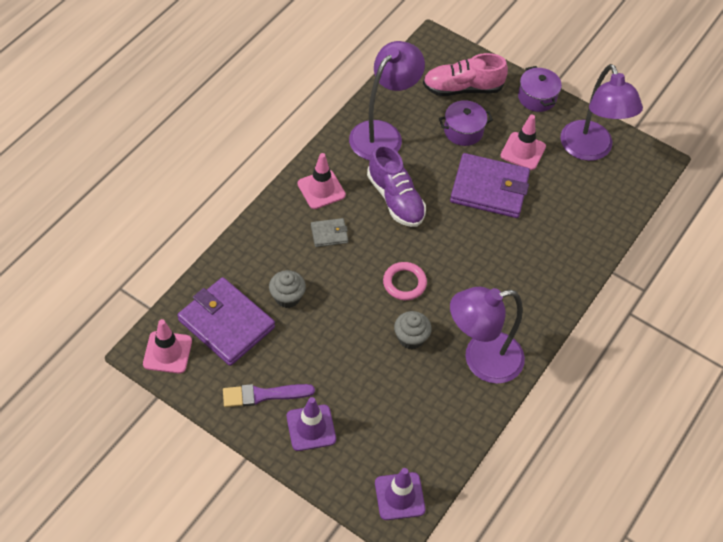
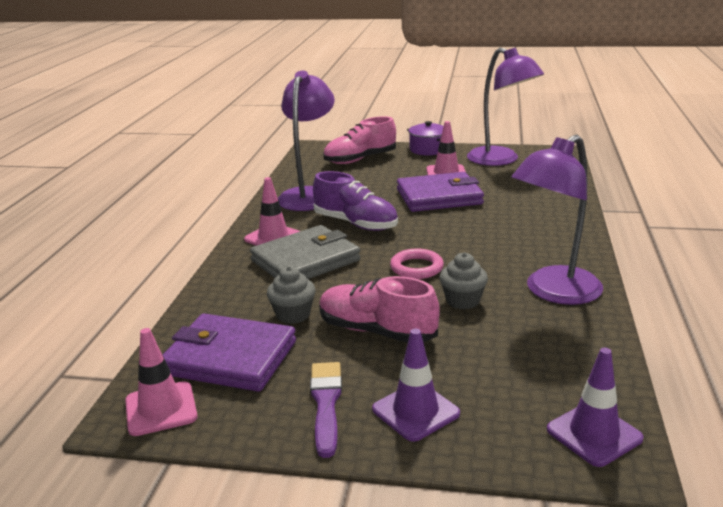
camera: 20 degrees left, 30 degrees down
purple brush [223,384,315,407] -> purple brush turned 120 degrees clockwise [310,362,342,458]
grey wallet [311,218,348,247] -> grey wallet [250,225,361,279], size x2.15
purple pot [439,100,493,146] -> none
none -> pink shoe [319,276,440,343]

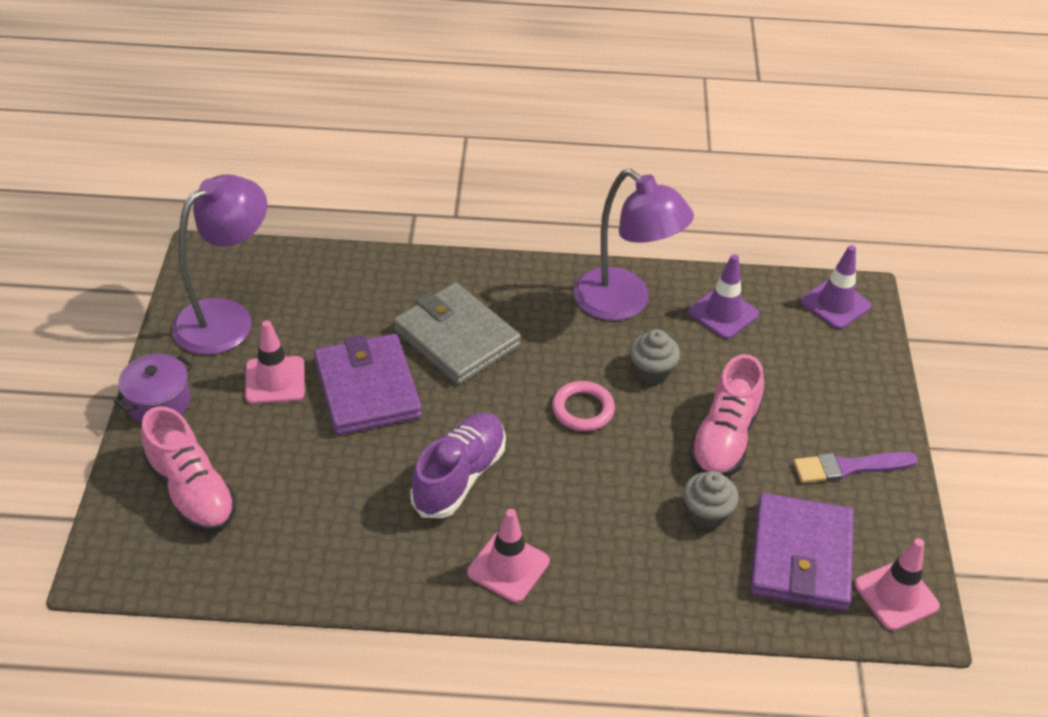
camera: 100 degrees left, 20 degrees up
grey wallet [250,225,361,279] -> grey wallet moved to [393,283,521,385]
purple lamp [278,71,335,211] -> none
purple traffic cone [372,329,460,442] -> purple traffic cone moved to [688,254,759,339]

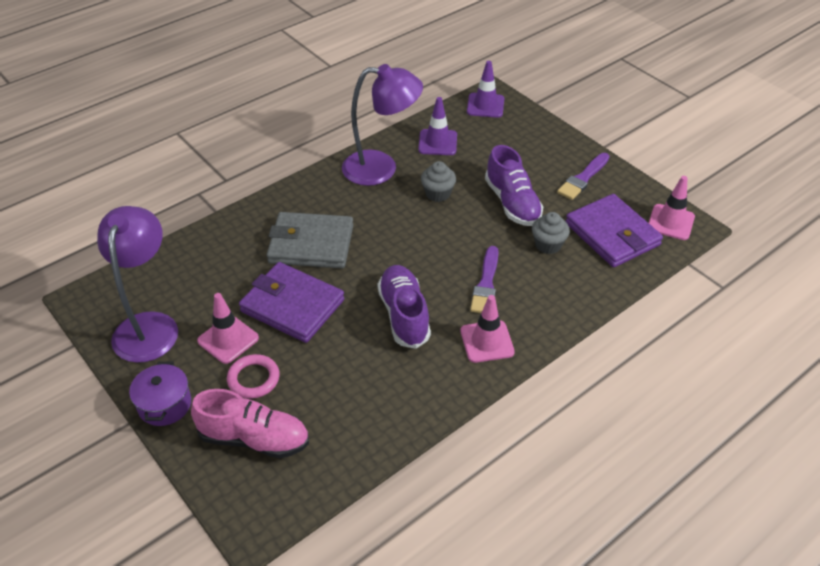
camera: 40 degrees left, 0 degrees up
pink ring [552,381,615,431] -> pink ring moved to [227,354,280,399]
pink shoe [689,354,764,477] -> purple shoe [485,145,543,226]
none -> purple brush [470,246,499,313]

